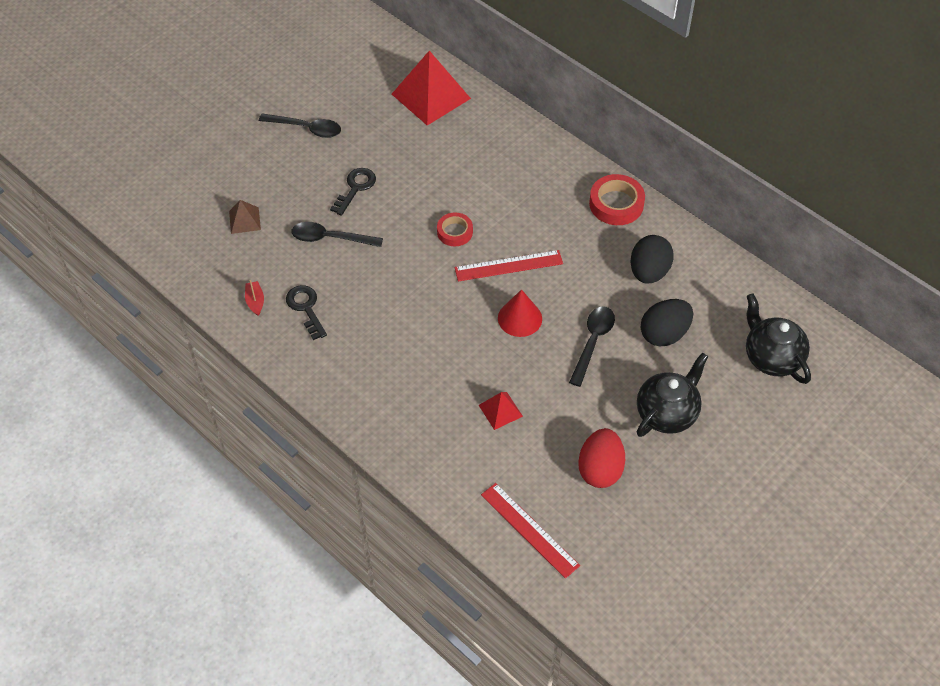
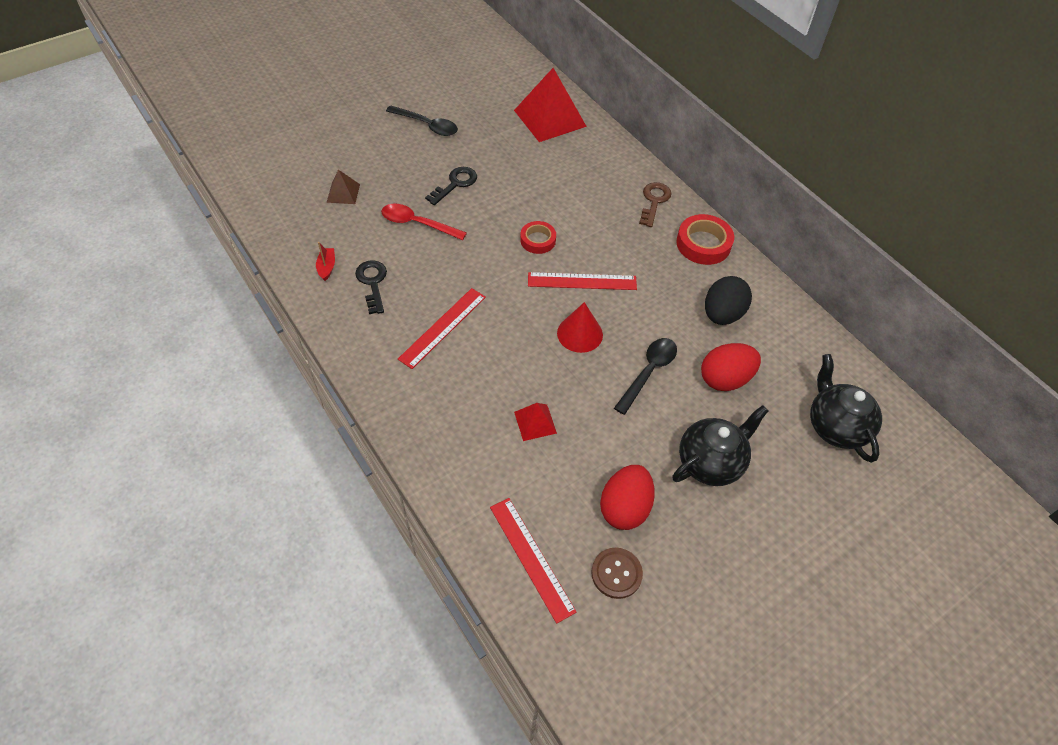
camera: 10 degrees right, 0 degrees up
black spoon [292,222,383,247] -> red spoon [381,204,467,240]
black egg [641,299,693,347] -> red egg [701,343,761,391]
none -> red ruler [398,288,486,369]
none -> brown button [591,548,643,599]
none -> brown key [639,182,671,227]

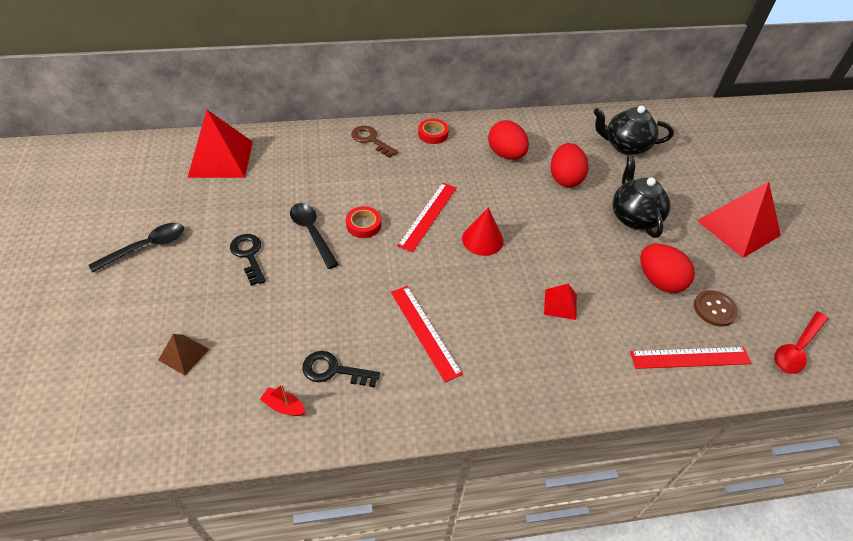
camera: 65 degrees left, 5 degrees down
red spoon [381,204,467,240] -> red spoon moved to [774,312,828,374]
black spoon [614,338,677,415] -> black spoon moved to [290,203,339,269]
red tape [676,214,734,265] -> red tape [418,119,449,144], size x0.65
black egg [705,276,752,325] -> red egg [488,120,529,159]
none -> red pyramid [697,181,781,258]

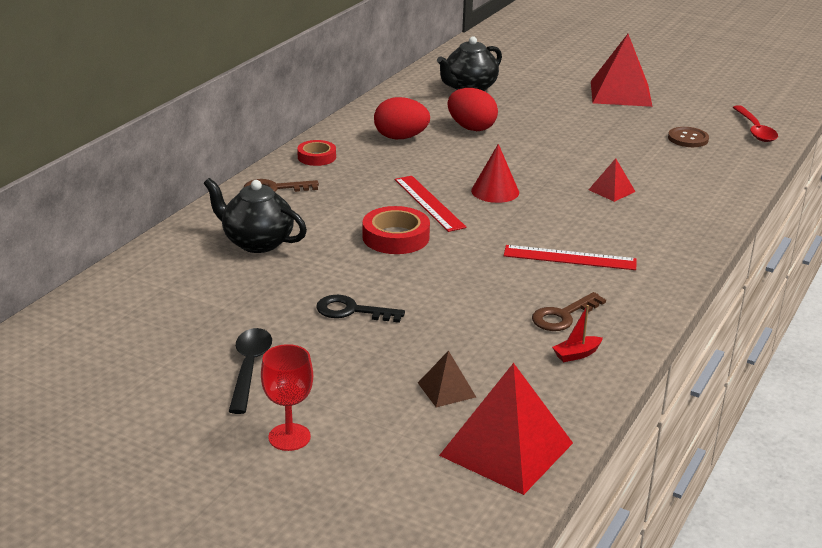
camera: 50 degrees left, 20 degrees down
red pyramid [187,110,253,178] -> red pyramid moved to [439,363,573,495]
black spoon [290,203,339,269] -> none
black key [302,351,380,388] -> brown key [532,292,606,331]
red tape [346,206,381,238] -> red tape [362,206,430,254], size x1.54
black teapot [613,156,670,238] -> black teapot moved to [204,178,307,253]
red ruler [630,347,752,369] -> none
red egg [640,244,695,293] -> none
none -> red goblet [261,344,313,451]

